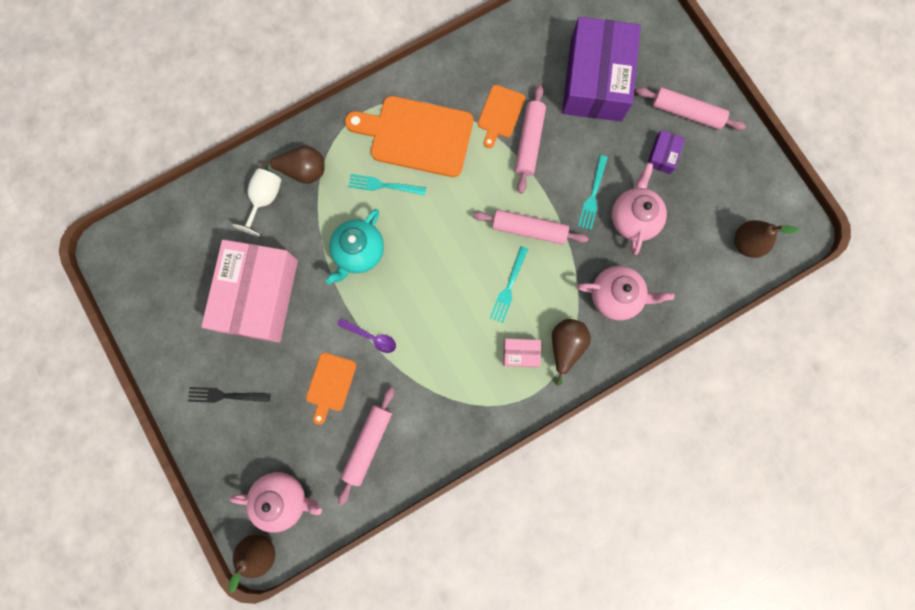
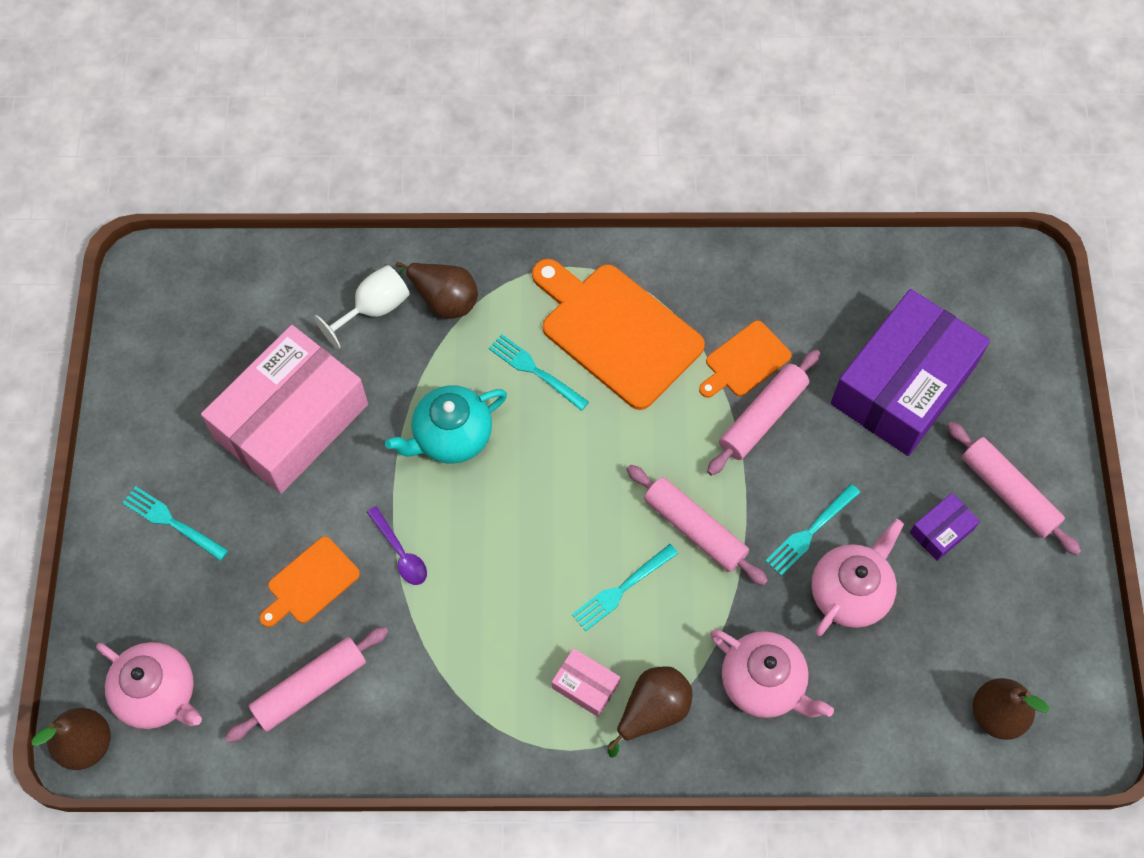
camera: 30 degrees right, 15 degrees down
black fork [188,387,271,403] -> turquoise fork [122,486,229,561]

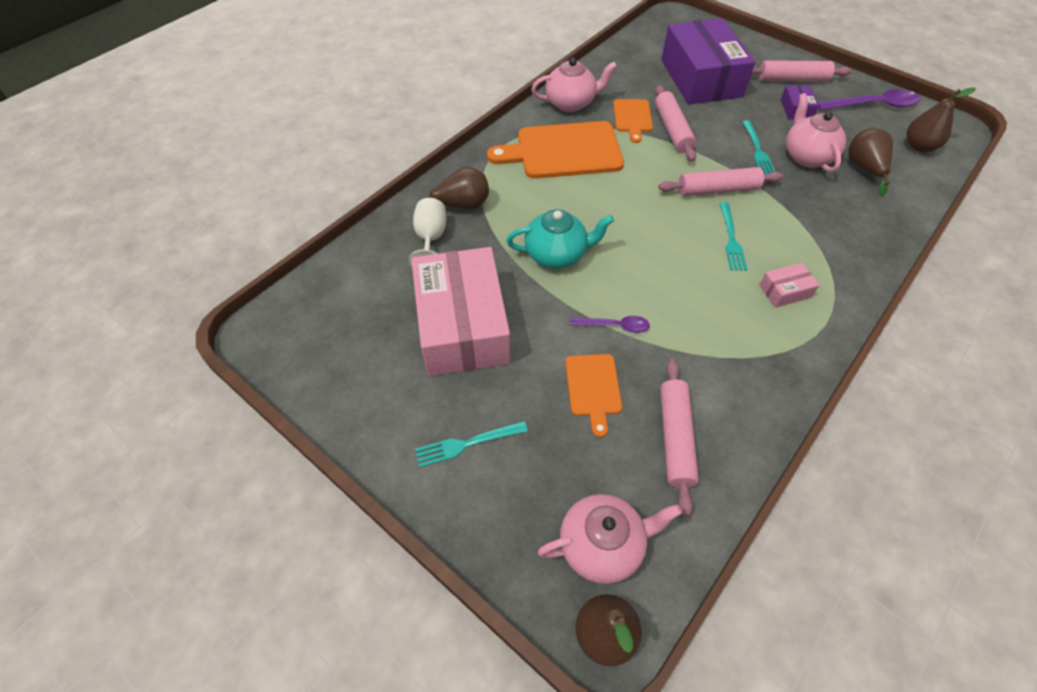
camera: 50 degrees left, 10 degrees down
turquoise teapot [385,385,507,464] -> turquoise teapot turned 105 degrees counterclockwise [507,209,614,269]
turquoise fork [489,334,589,411] -> none
brown pear [608,666,692,758] -> brown pear moved to [848,128,893,197]
pink teapot [710,630,834,718] -> pink teapot moved to [531,58,617,112]
none -> purple spoon [818,89,920,110]

